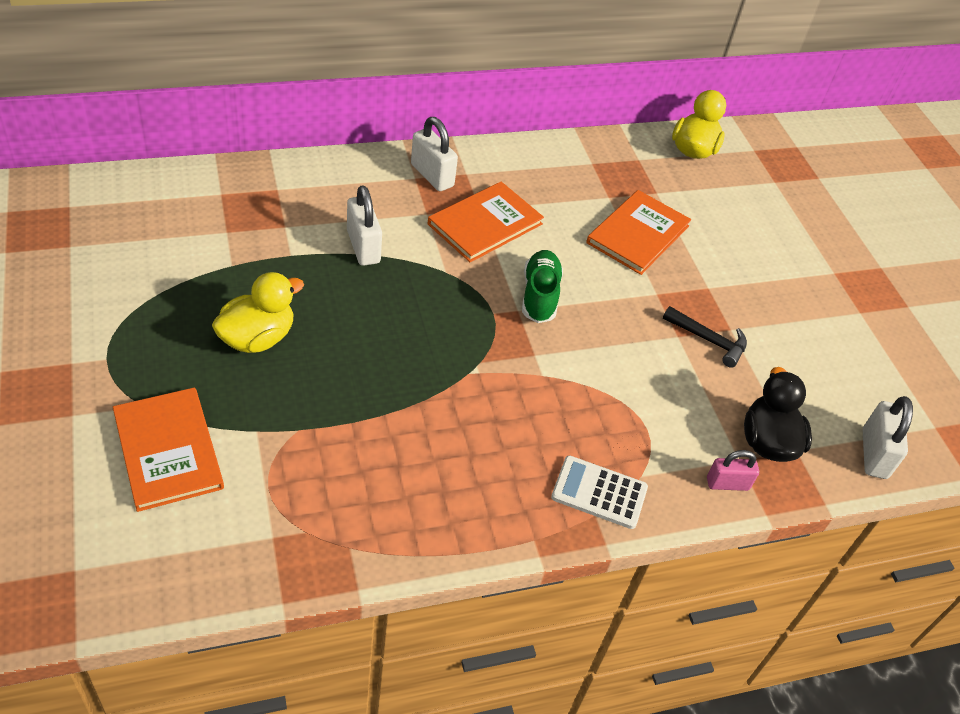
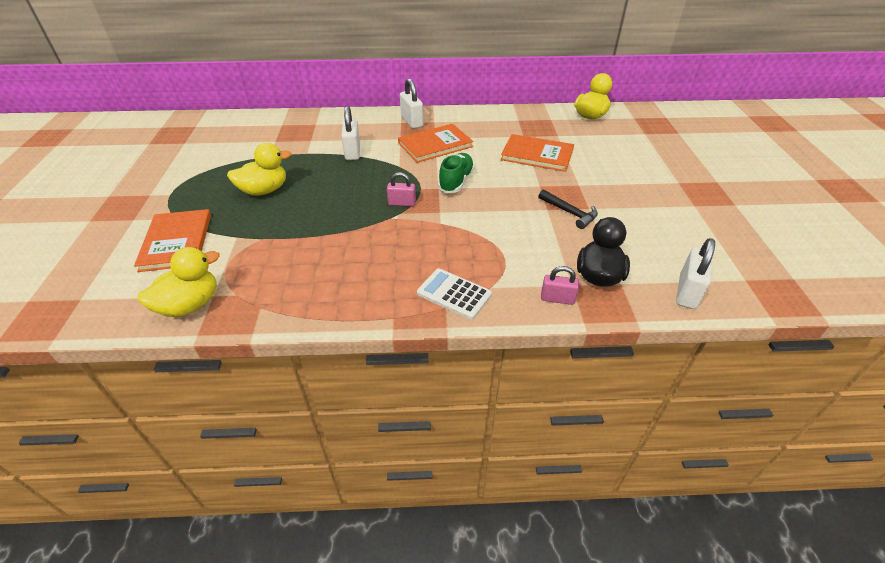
camera: 20 degrees right, 5 degrees down
orange book [586,190,691,275] -> orange book turned 60 degrees clockwise [501,134,574,172]
none -> yellow duck [138,247,220,317]
none -> pink padlock [387,172,416,206]

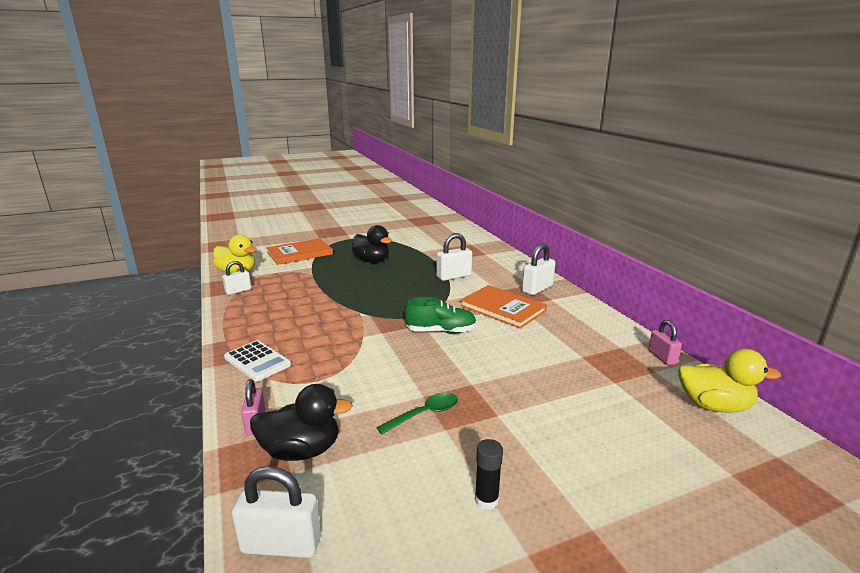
camera: 70 degrees right, 20 degrees down
yellow duck [227,143,291,196] -> black duck [352,225,392,263]
pink padlock [387,172,416,206] -> pink padlock moved to [648,320,682,365]
white calculator [417,269,492,320] -> white calculator turned 120 degrees clockwise [224,340,291,382]
orange book [501,134,574,172] -> none
black hammer [538,189,598,229] -> green spoon [376,393,458,434]
none -> white padlock [222,261,251,295]
none -> black glue stick [475,439,503,510]

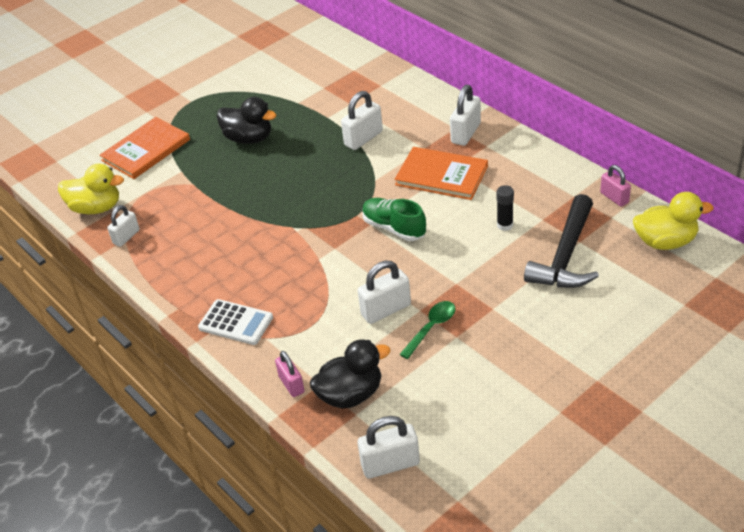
camera: 15 degrees left, 20 degrees up
green shoe [405,297,477,334] -> green shoe turned 120 degrees counterclockwise [362,198,426,241]
black glue stick [475,439,503,510] -> black glue stick moved to [497,185,514,231]
none -> white padlock [358,261,411,324]
none -> black hammer [524,194,599,288]

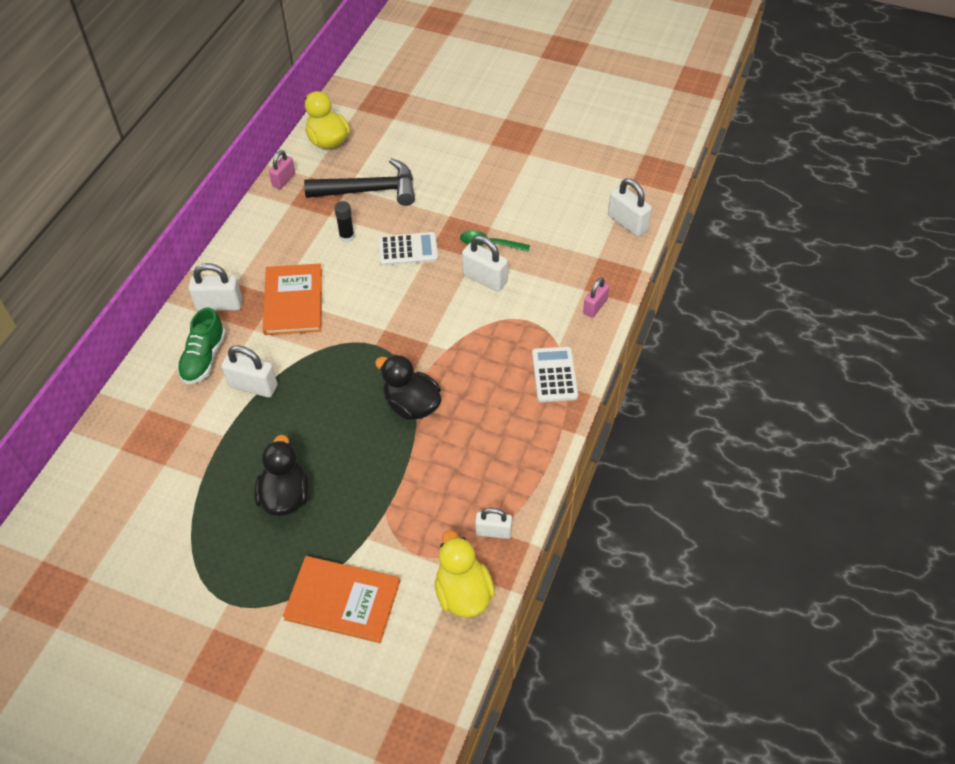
camera: 120 degrees left, 10 degrees up
black duck [310,339,391,409] -> black duck moved to [375,355,442,420]
green shoe [362,198,426,241] -> green shoe moved to [177,308,226,384]
none -> white calculator [378,232,438,266]

